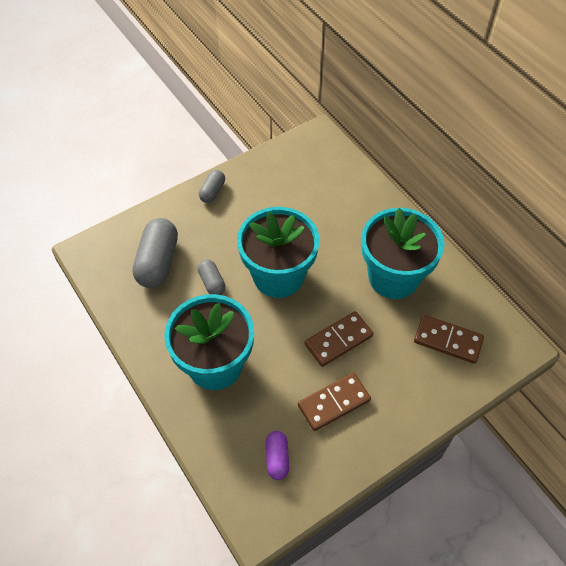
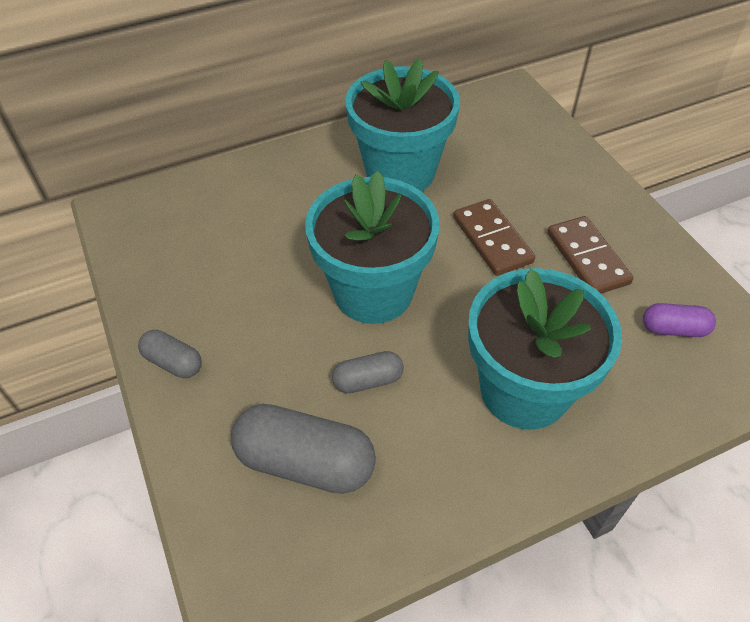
camera: 80 degrees left, 5 degrees down
brown domino [414,315,484,364] -> none

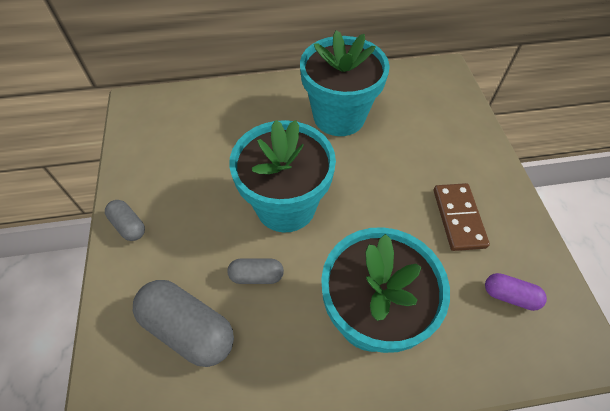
camera: 15 degrees right, 5 degrees up
brown domino [453,199,535,276] -> none

